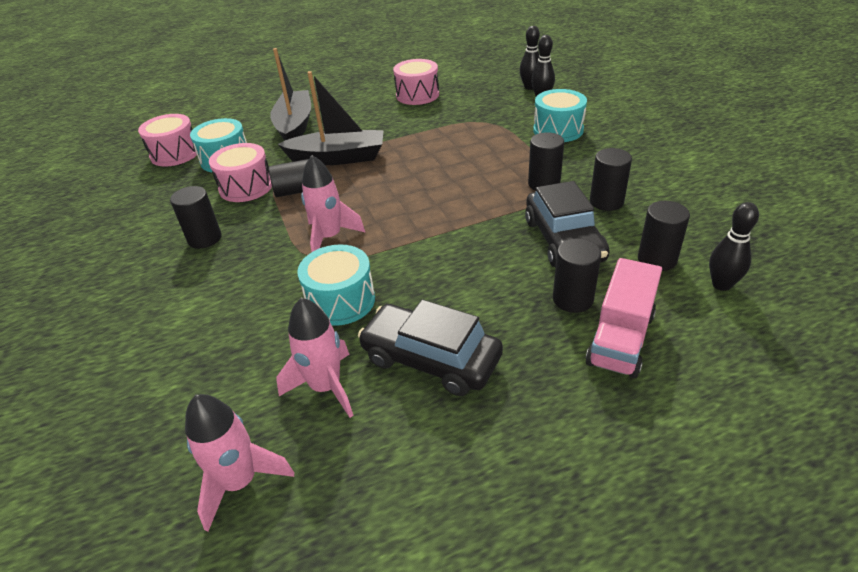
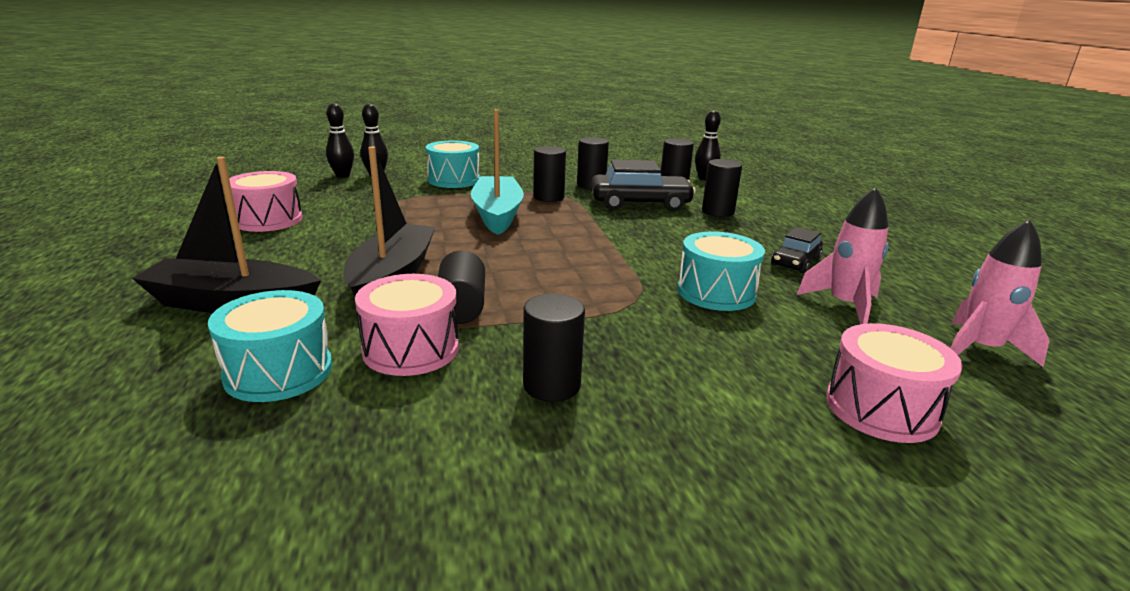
camera: 85 degrees left, 15 degrees down
pink drum [138,114,198,167] -> pink drum moved to [826,323,963,443]
pink rocket [301,155,365,252] -> none
black car [358,300,503,396] -> black car [771,227,823,273], size x0.58
pink truck [585,258,662,378] -> none
none -> turquoise boat [471,109,524,235]

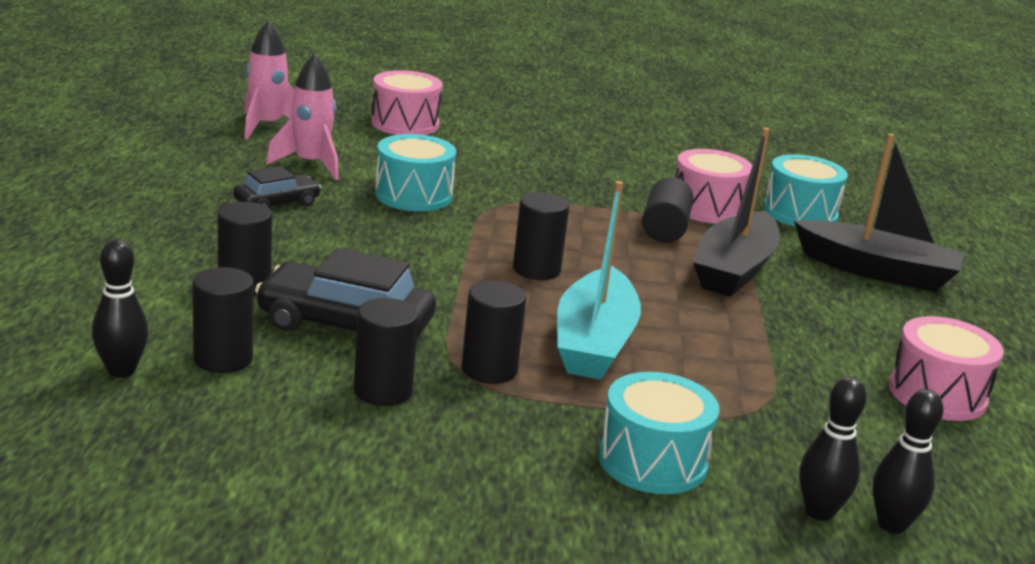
camera: 165 degrees left, 0 degrees up
black cylinder [523,294,585,402] -> black cylinder moved to [513,192,569,280]

